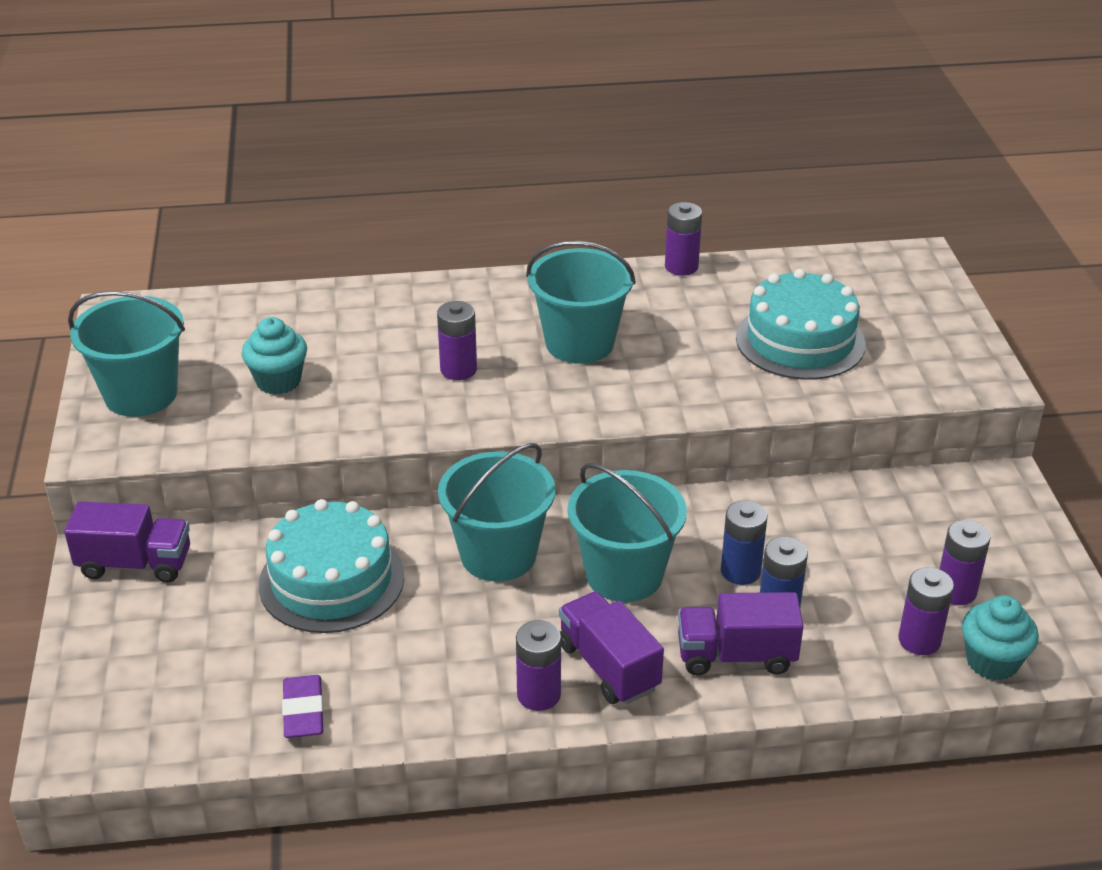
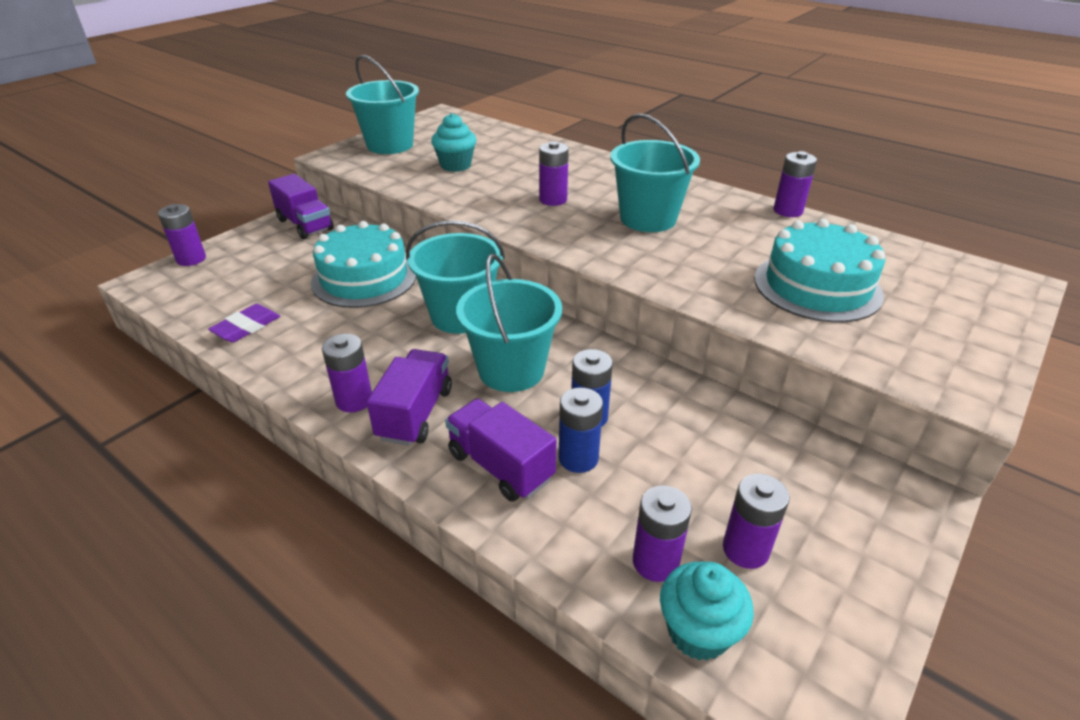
camera: 45 degrees right, 0 degrees up
none -> purple battery [158,204,206,266]

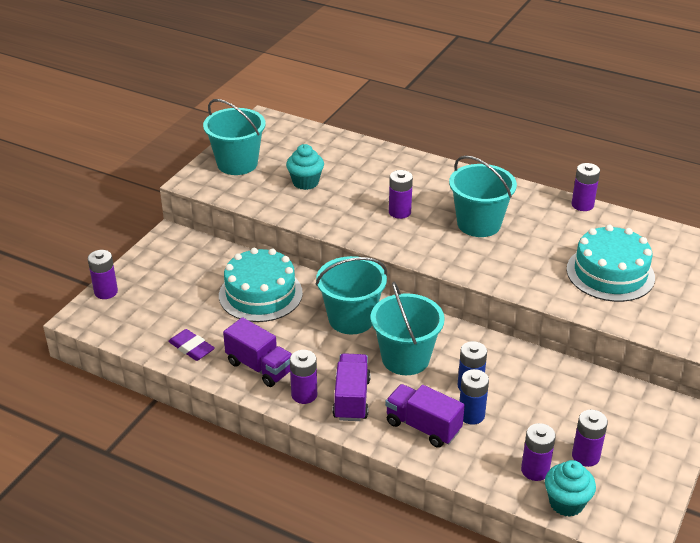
camera: 10 degrees left, 0 degrees up
purple eraser [208,304,280,342] -> purple eraser turned 75 degrees counterclockwise [168,329,215,361]
purple truck [268,174,334,239] -> purple truck moved to [223,317,292,387]

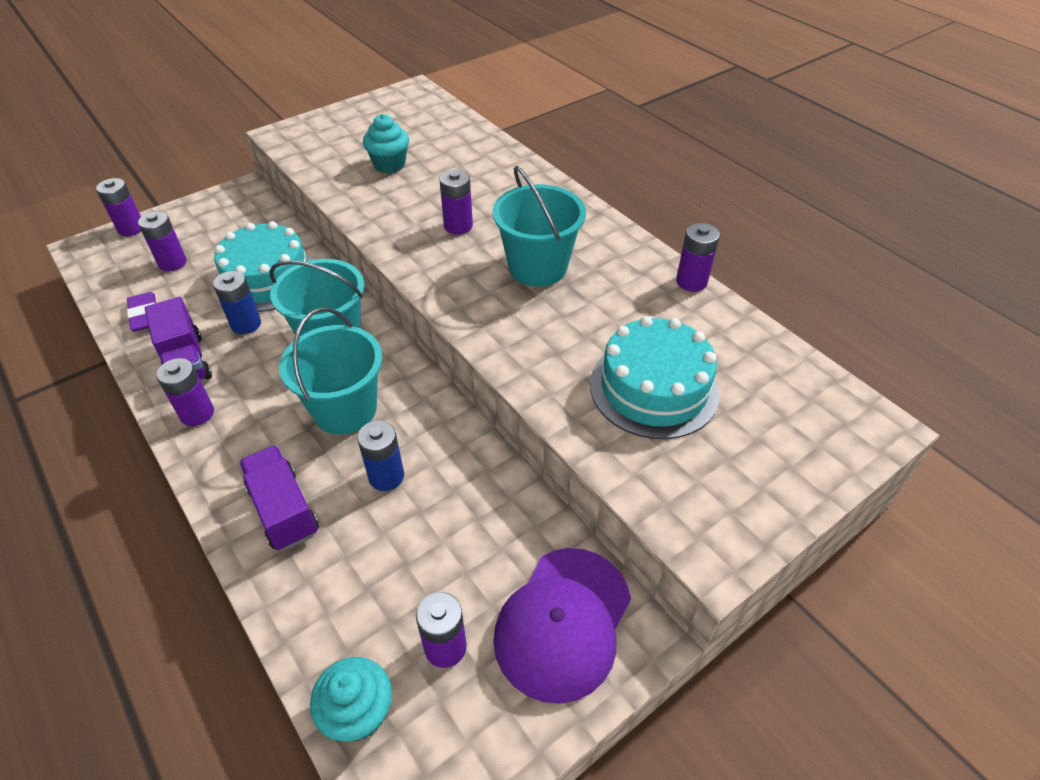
camera: 25 degrees right, 10 degrees up
turquoise bucket [203,99,265,175] -> none
purple truck [333,353,371,421] -> none
blue battery [460,369,489,425] -> blue battery moved to [213,271,261,334]
purple battery [521,423,556,481] -> purple battery moved to [138,211,187,271]
none -> purple cap [493,548,631,704]

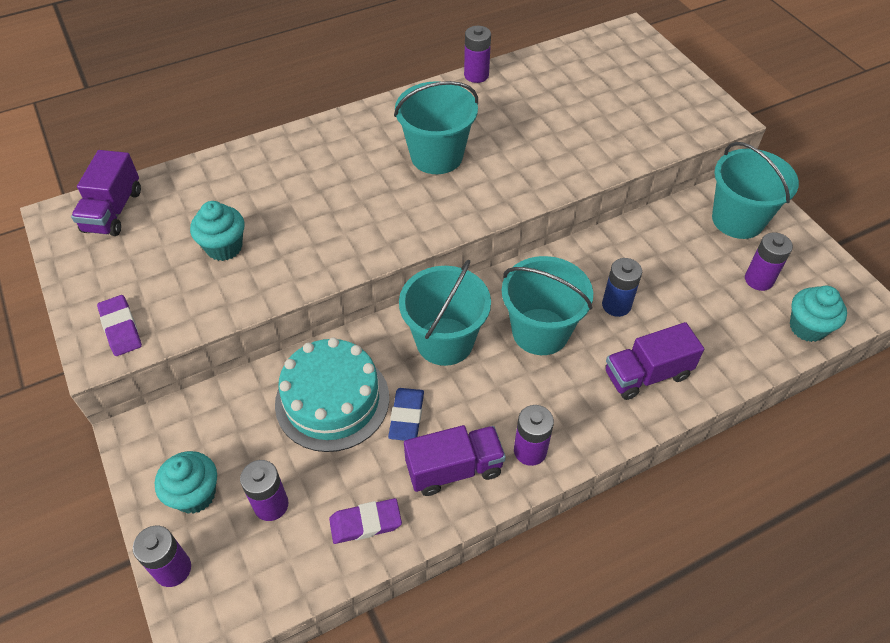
camera: 80 degrees left, 5 degrees up
blue battery [213,271,261,334] -> blue eraser [388,388,424,441]
purple battery [440,170,473,235] -> none
purple cap [493,548,631,704] -> turquoise bucket [712,142,799,239]
turquoise cake [590,316,720,439] -> none
none -> purple truck [71,150,141,236]
none -> purple eraser [97,295,142,356]
none -> turquoise cupcake [155,451,217,514]

